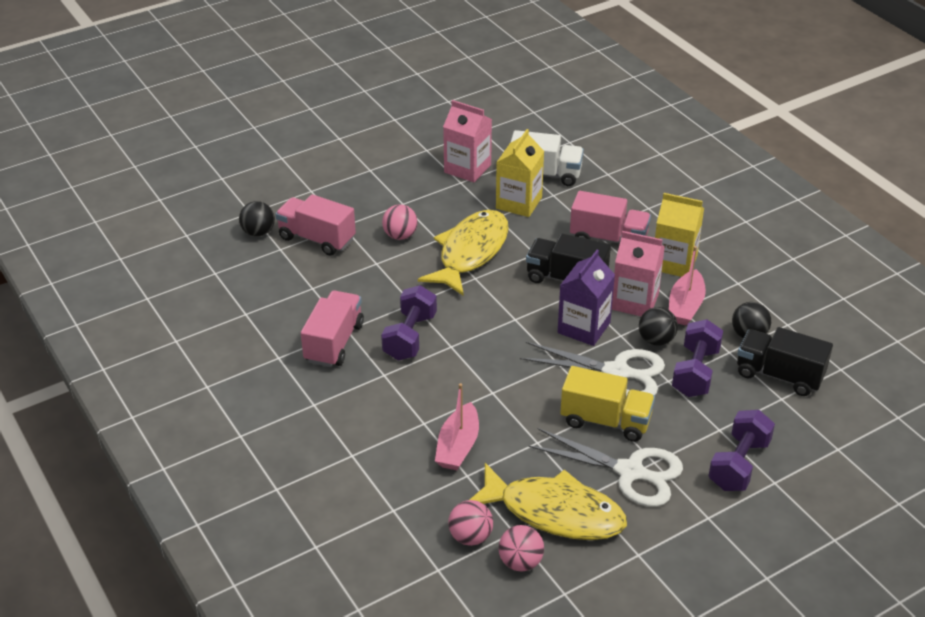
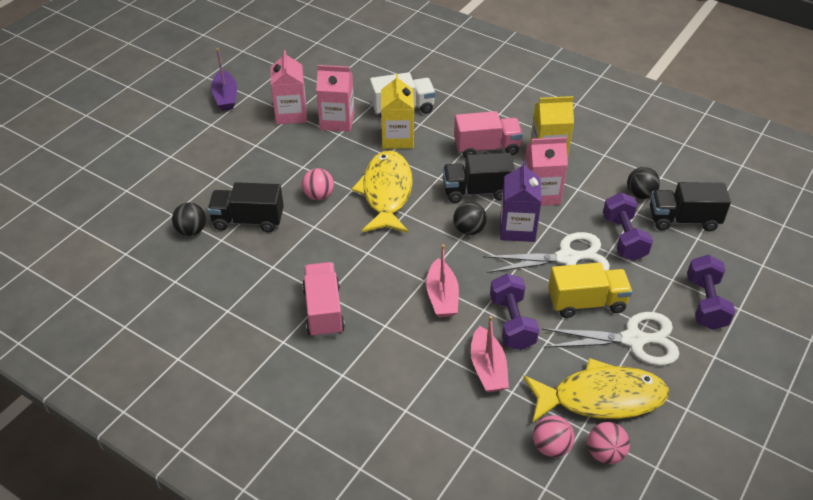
camera: 25 degrees left, 5 degrees up
pink truck [275,194,356,256] -> black truck [207,182,284,232]
purple dumbbell [381,285,437,361] -> purple dumbbell moved to [490,274,539,350]
black ball [639,307,678,346] -> black ball moved to [453,202,487,235]
pink boat [669,246,706,325] -> pink boat moved to [426,244,459,318]
none -> purple boat [211,48,237,111]
none -> pink carton [271,50,307,124]

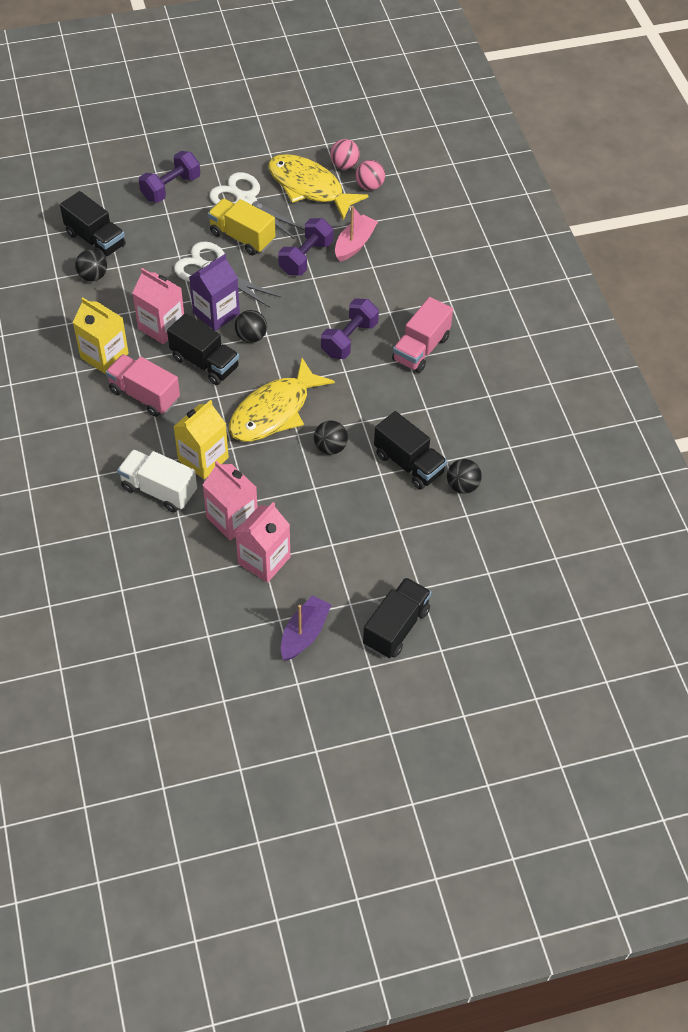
camera: 140 degrees left, 10 degrees up
pink ball [302,168,334,200] -> black ball [314,420,348,455]
pink boat [426,244,459,318] -> none
purple dumbbell [603,193,653,261] -> purple dumbbell moved to [321,298,379,359]
none -> black truck [363,577,431,658]

